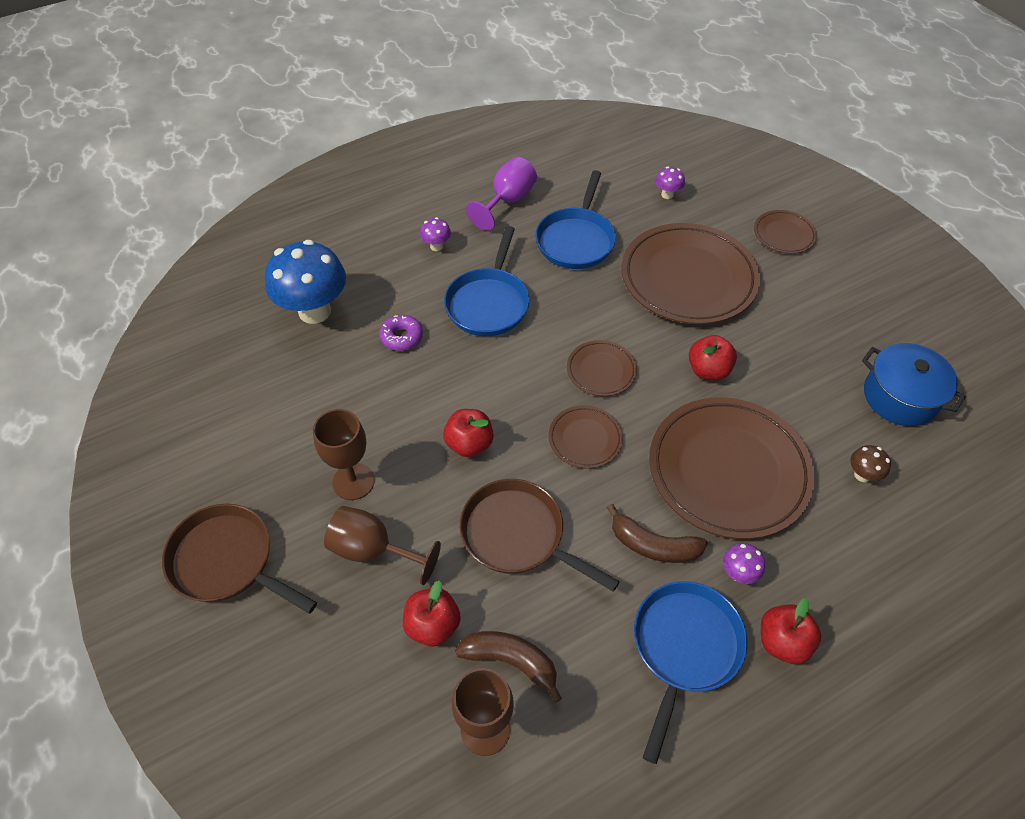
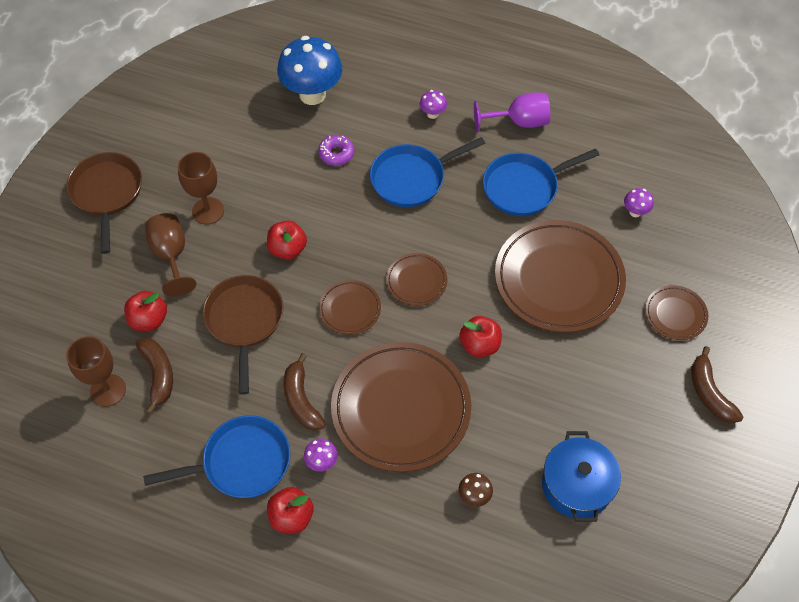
camera: 50 degrees right, 5 degrees up
none -> brown banana [691,346,744,423]

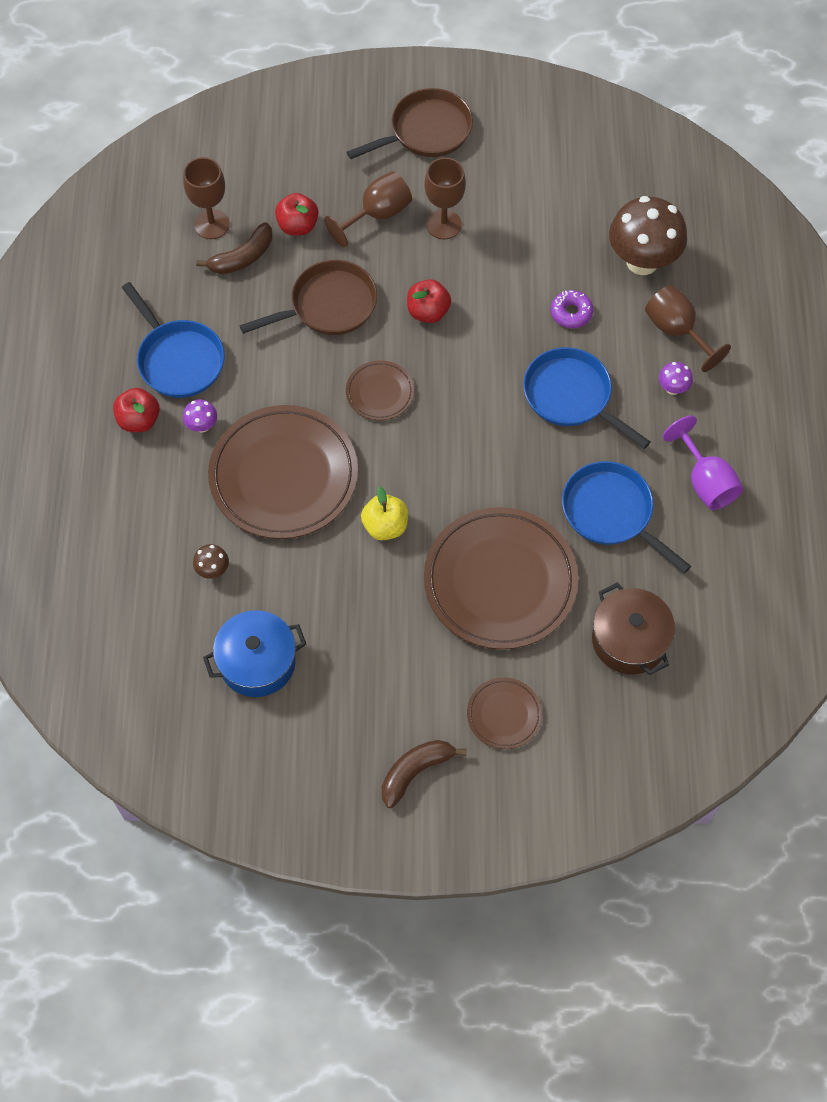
camera: 70 degrees right, 5 degrees up
blue mushroom [277,36,342,105] -> brown mushroom [609,196,687,275]
brown banana [283,353,325,431] -> none
brown plate [386,253,447,306] -> none
red apple [459,316,502,357] -> yellow apple [361,486,408,540]
purple mushroom [624,188,654,217] -> brown pot [592,582,675,675]
none -> brown goblet [645,285,731,372]

